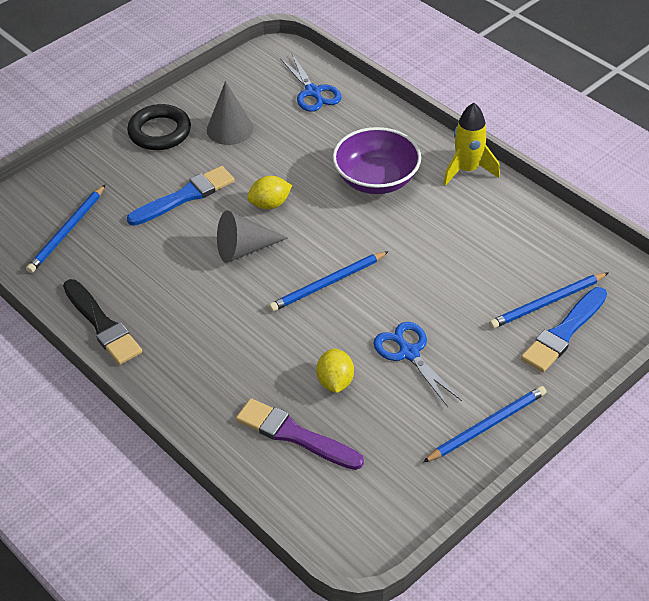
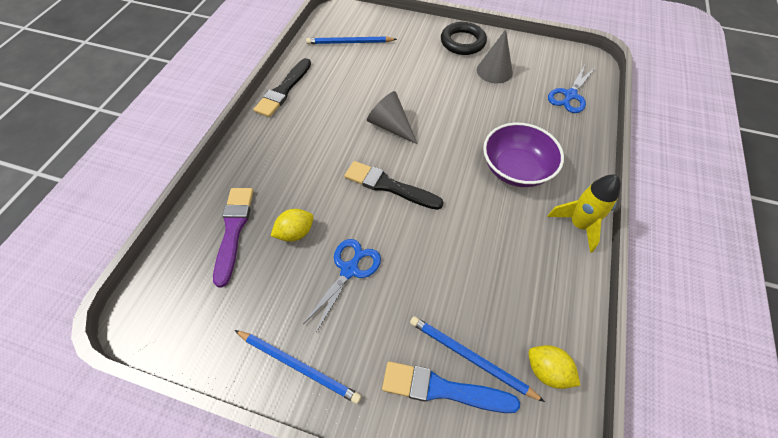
camera: 60 degrees right, 10 degrees up
blue brush [127,166,235,226] -> none
yellow lemon [247,176,292,209] -> yellow lemon moved to [528,345,580,389]
blue pencil [269,251,389,312] -> black brush [344,161,444,210]

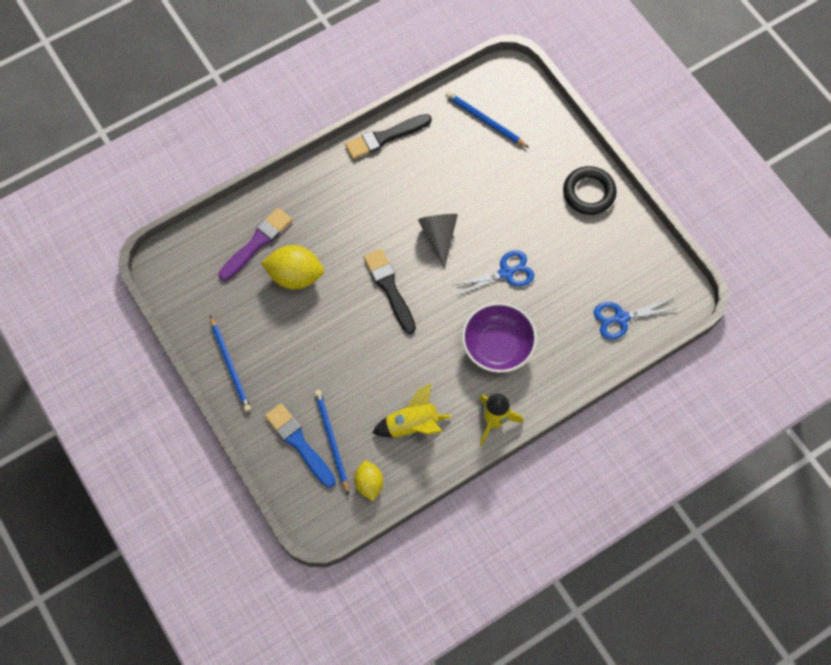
camera: 40 degrees right, 10 degrees up
yellow lemon [271,209,314,242] -> yellow lemon [261,245,324,290], size x1.62
blue scissors [303,239,381,332] -> blue scissors moved to [454,250,534,296]
grey cone [477,29,513,83] -> none
none -> yellow rocket [372,383,451,438]

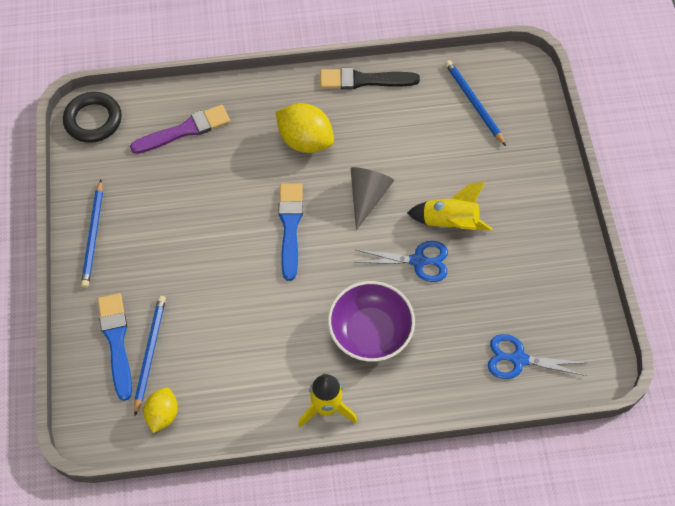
camera: 25 degrees right, 5 degrees down
yellow lemon [261,245,324,290] -> yellow lemon moved to [276,103,334,153]
black brush [363,249,416,334] -> blue brush [278,183,303,281]
yellow rocket [372,383,451,438] -> yellow rocket moved to [407,182,492,230]
black ring [563,166,617,215] -> black ring moved to [63,92,122,143]

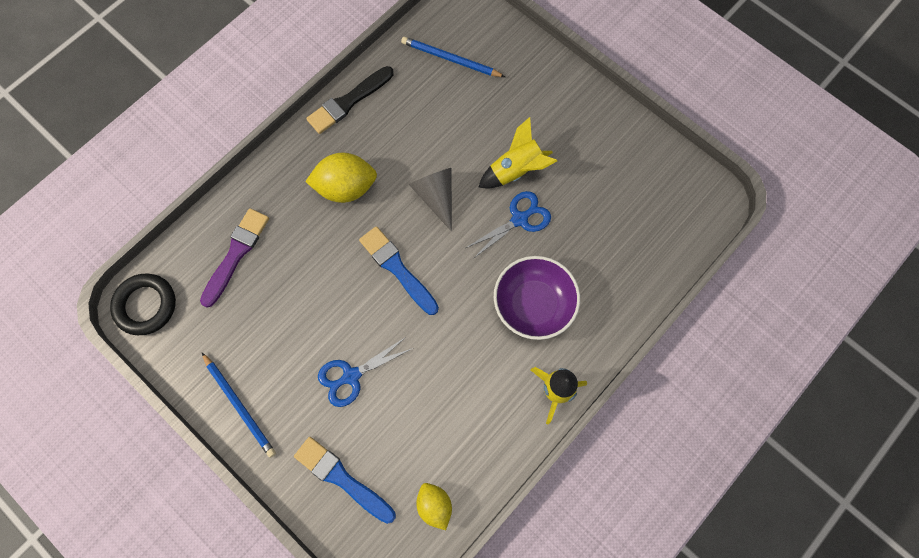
camera: 40 degrees left, 10 degrees up
blue pencil [134,296,166,416] -> none
blue scissors [488,334,587,379] -> blue scissors moved to [318,337,413,407]

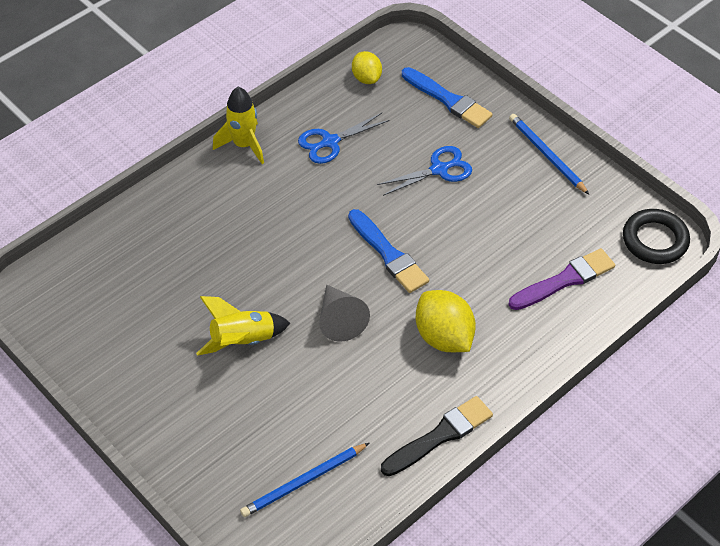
camera: 175 degrees left, 20 degrees down
purple brush [200,208,269,308] -> purple brush turned 150 degrees counterclockwise [508,248,615,310]
yellow lemon [305,153,377,203] -> yellow lemon turned 60 degrees clockwise [415,290,476,352]
blue pencil [401,37,505,77] -> blue pencil turned 120 degrees clockwise [240,443,369,517]
blue scissors [466,191,551,259] -> blue scissors moved to [298,113,390,164]
purple bowl [494,256,580,340] -> none

